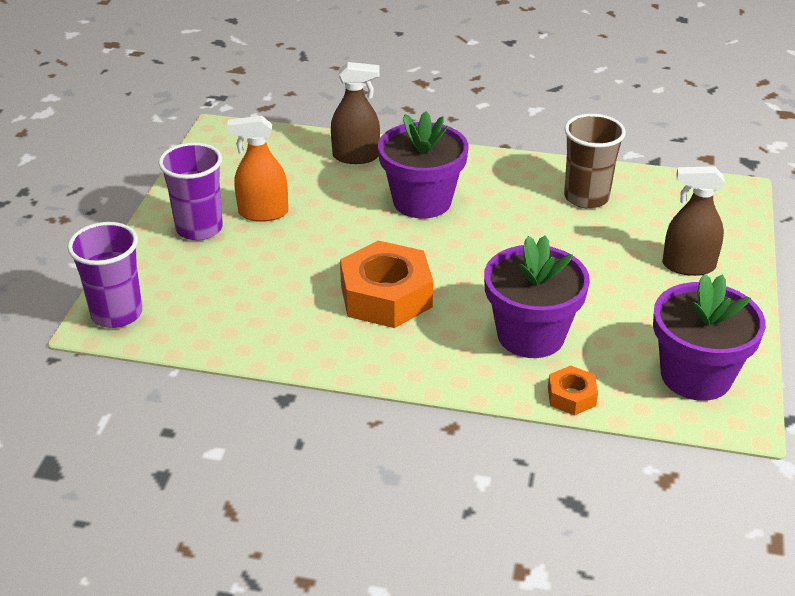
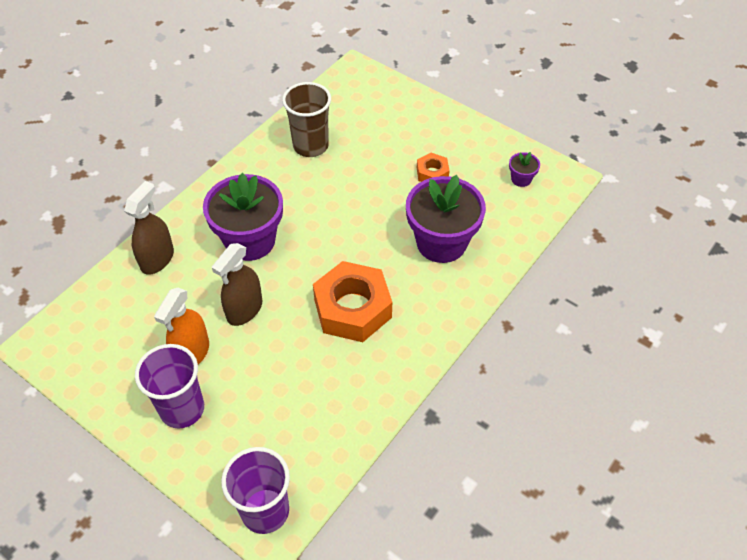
camera: 65 degrees left, 15 degrees up
orange nut [548,365,598,415] -> orange nut moved to [417,153,449,182]
purple flower pot [653,274,766,401] -> purple flower pot [509,152,540,187], size x0.42
brown spray bottle [662,166,725,276] -> brown spray bottle moved to [212,243,262,326]

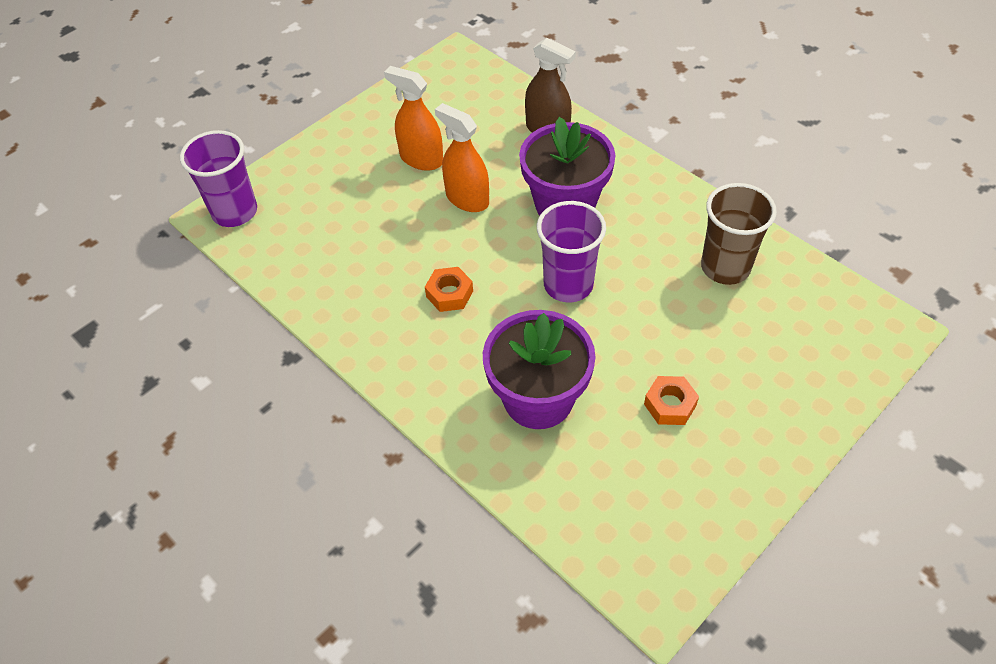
camera: 100 degrees right, 0 degrees up
purple cup [135,344,204,428] -> purple cup moved to [537,201,606,302]
brown spray bottle [212,243,262,326] -> orange spray bottle [435,103,489,212]
orange nut [313,261,392,342] -> orange nut [425,267,473,312], size x0.49
purple flower pot [509,152,540,187] -> none

